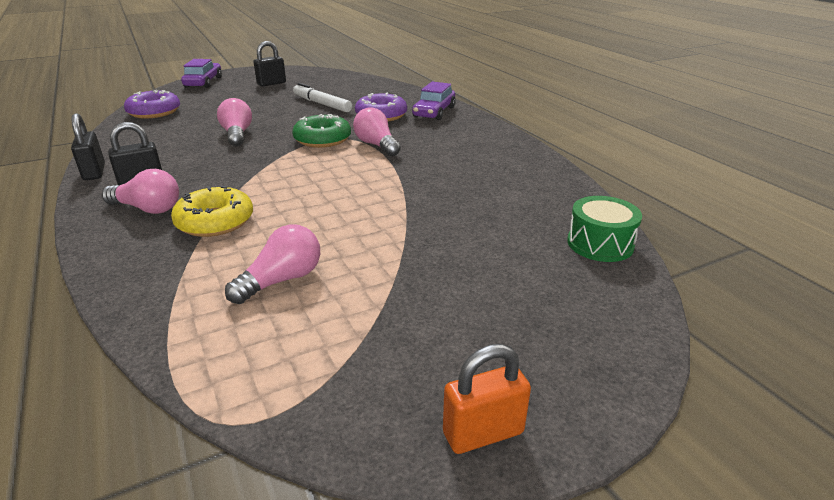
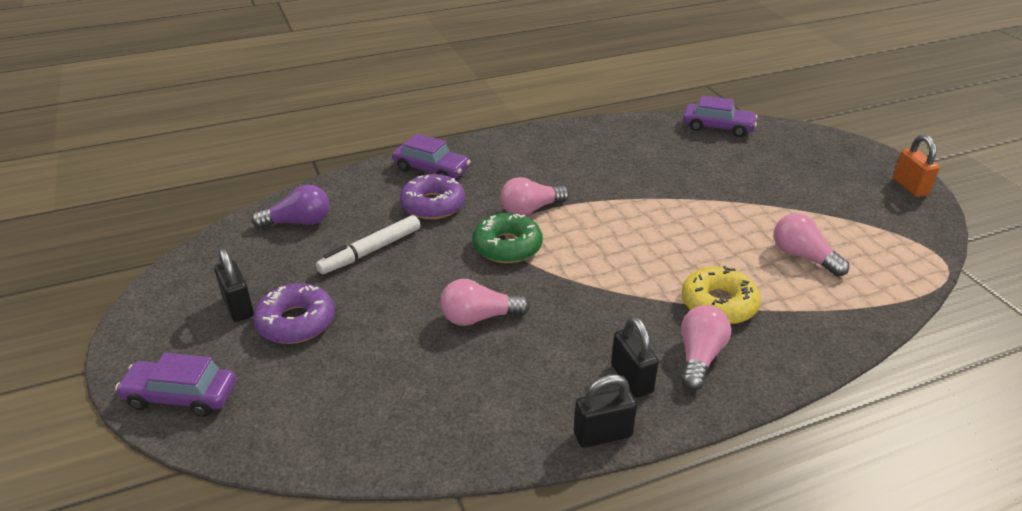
camera: 85 degrees left, 5 degrees up
purple donut [124,90,180,118] -> purple donut moved to [253,283,335,344]
green drum [567,196,642,262] -> purple car [683,95,758,137]
none -> purple light bulb [252,185,329,228]

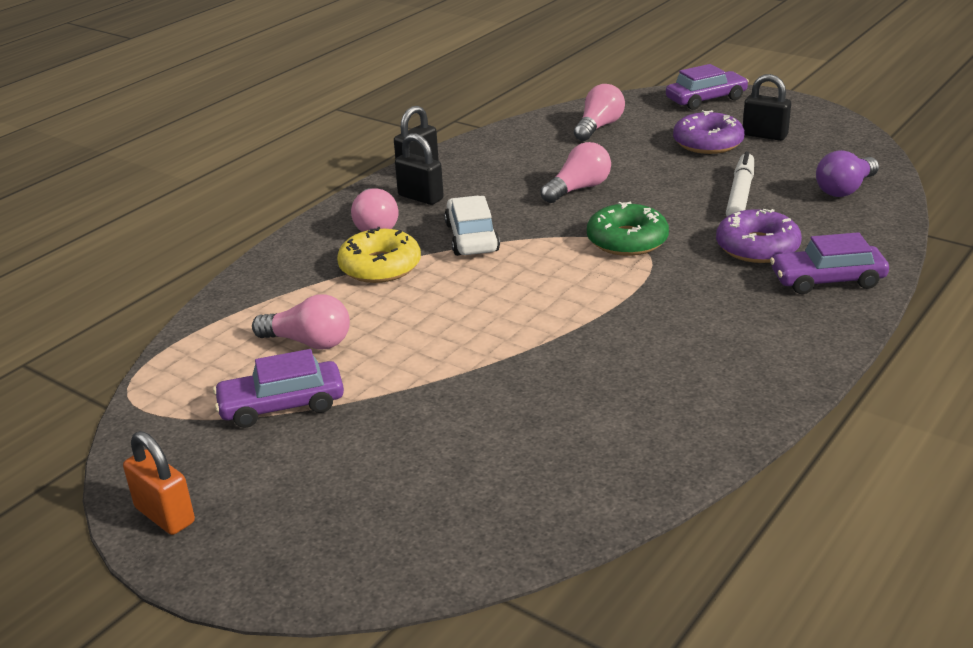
camera: 150 degrees right, 5 degrees down
pink light bulb [500,177,569,216] -> pink light bulb moved to [574,84,625,141]
purple car [683,95,758,137] -> purple car moved to [213,349,344,428]
none -> white car [444,196,500,256]

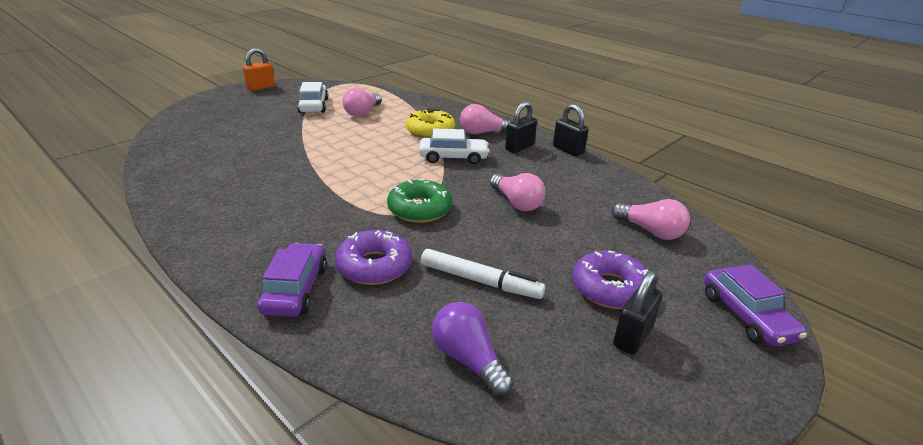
camera: 95 degrees right, 0 degrees up
purple car [213,349,344,428] -> white car [297,82,328,113]

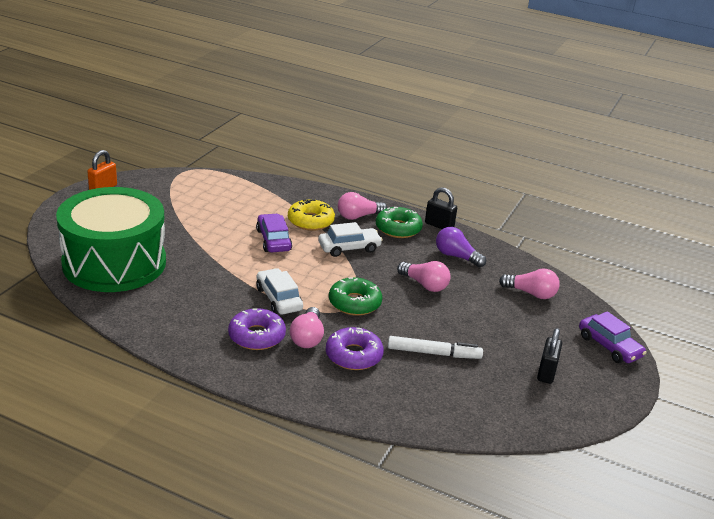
camera: 20 degrees left, 0 degrees up
purple car [257,243,327,317] -> purple car moved to [256,214,292,252]
white car [297,82,328,113] -> white car moved to [256,268,303,314]
pink light bulb [342,88,382,117] -> pink light bulb moved to [290,307,324,348]
purple light bulb [432,302,514,397] -> purple light bulb moved to [436,227,486,267]
black padlock [505,102,537,153] -> green donut [376,207,423,238]
purple donut [572,251,649,309] -> purple donut moved to [228,308,286,350]
none -> green drum [56,187,166,292]

